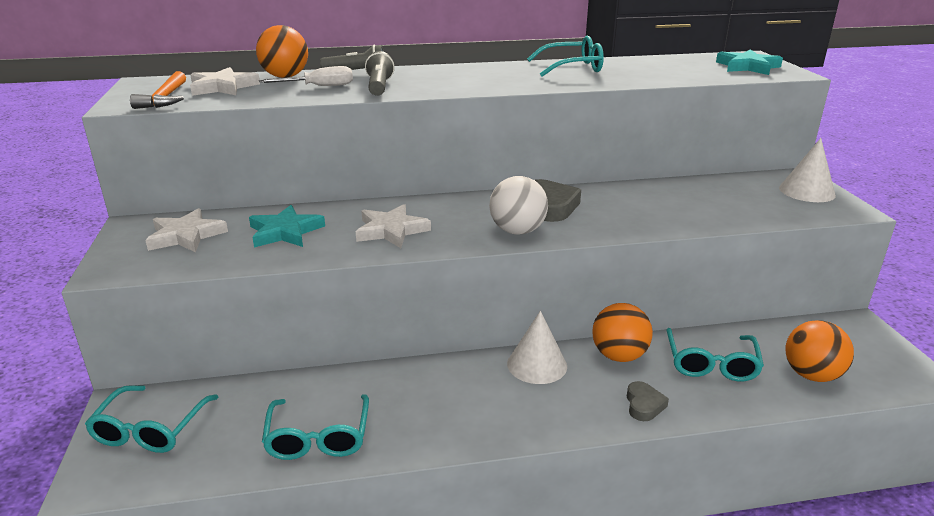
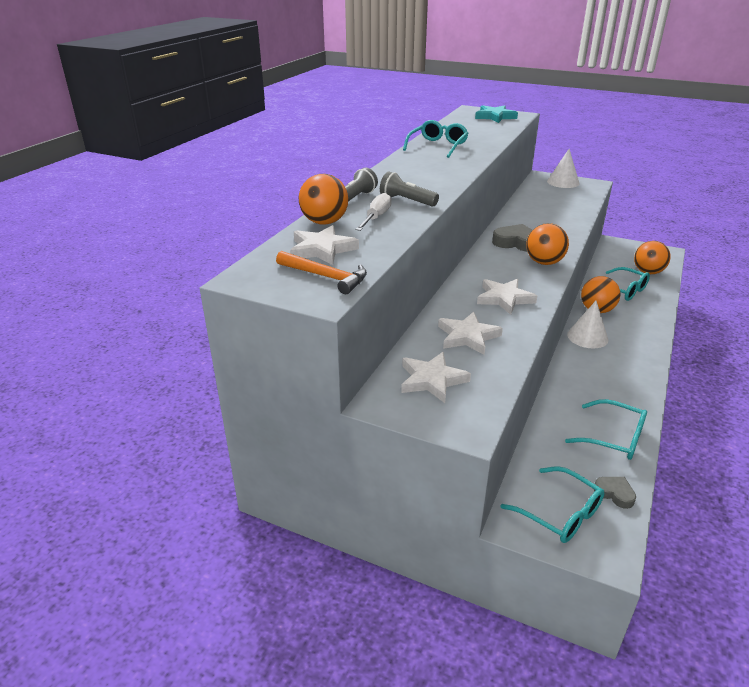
camera: 55 degrees left, 5 degrees up
turquoise star [249,205,325,247] -> white star [438,312,503,355]
white ball [489,176,548,235] -> orange ball [526,223,569,265]
grey heart [627,381,669,421] -> grey heart moved to [594,477,636,509]

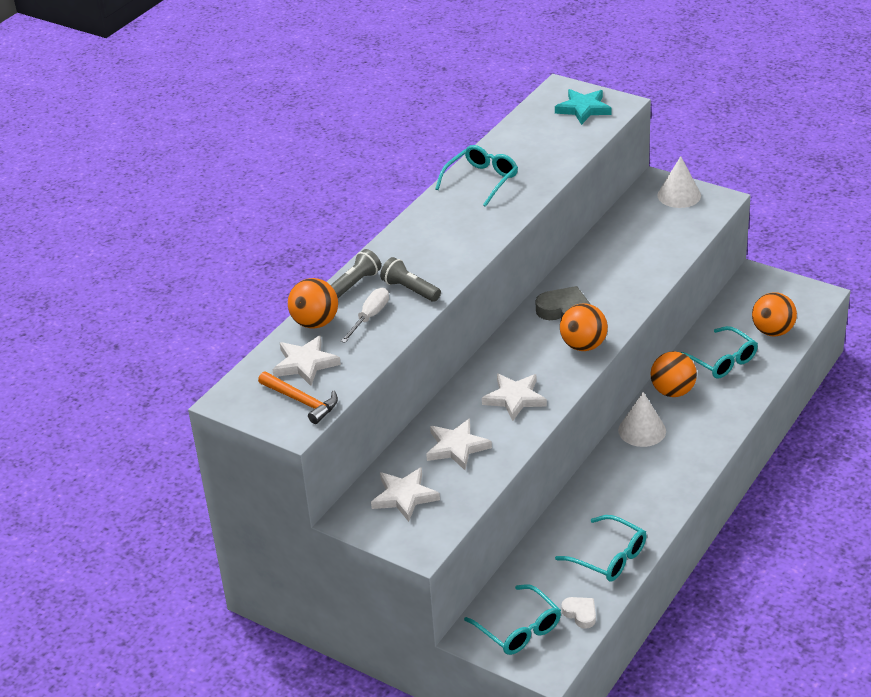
camera: 10 degrees right, 5 degrees up
grey heart [594,477,636,509] -> white heart [561,597,596,629]

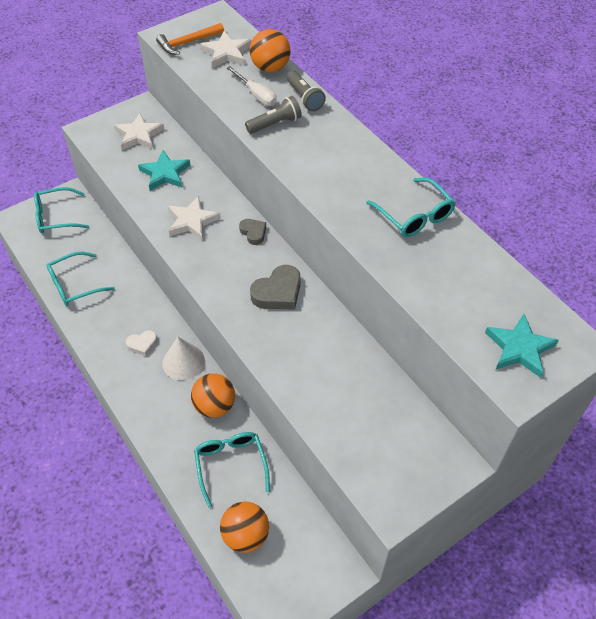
camera: 110 degrees right, 15 degrees up
white star [426,418,492,470] -> turquoise star [138,150,190,191]
orange ball [560,304,608,351] -> none
white heart [561,597,596,629] -> white heart moved to [126,330,157,356]
white cone [657,156,701,208] -> none
turquoise glasses [680,326,758,379] -> turquoise glasses turned 90 degrees clockwise [194,432,270,508]
none -> grey heart [239,219,266,245]

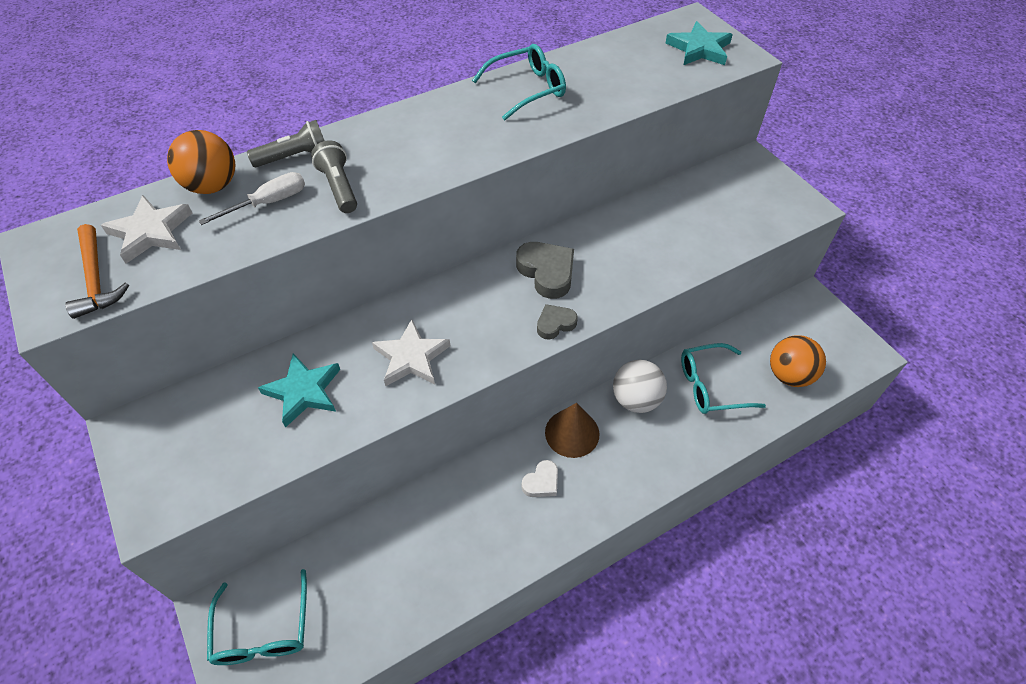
camera: 85 degrees left, 0 degrees up
turquoise glasses [46,252,115,306] -> none
white star [114,113,164,150] -> none
white heart [126,330,157,356] -> white heart turned 60 degrees clockwise [522,460,558,497]
white cone [162,337,205,380] -> brown cone [545,403,599,458]
orange ball [191,373,235,418] -> white ball [613,360,667,413]
grey heart [239,219,266,245] -> grey heart moved to [537,304,578,340]

